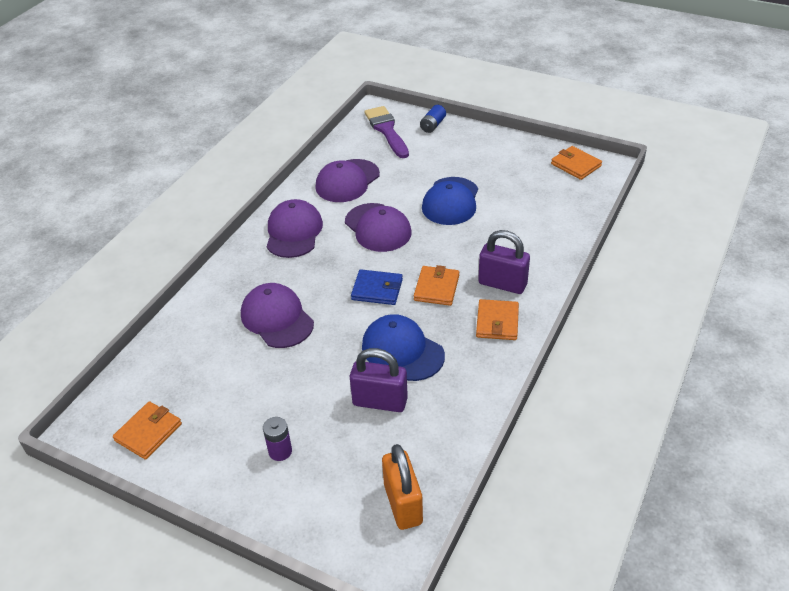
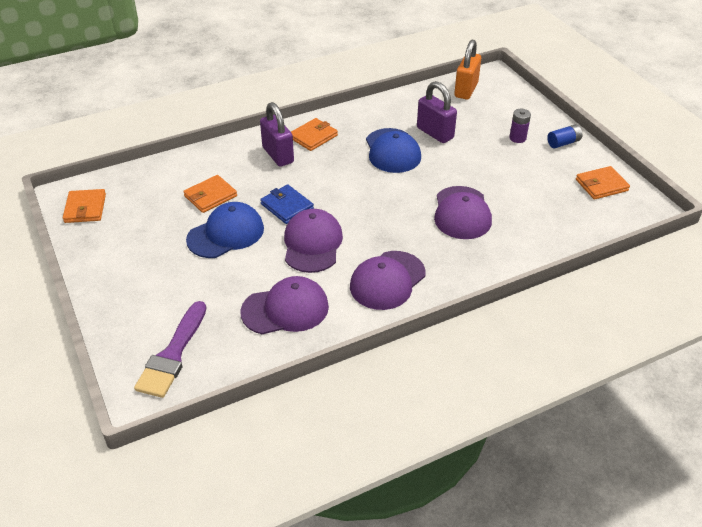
camera: 145 degrees left, 0 degrees up
blue wallet [351,269,403,305] -> blue wallet moved to [260,185,314,224]
orange wallet [414,265,459,306] -> orange wallet moved to [183,175,237,213]
blue battery [420,105,446,133] -> blue battery moved to [547,124,582,148]

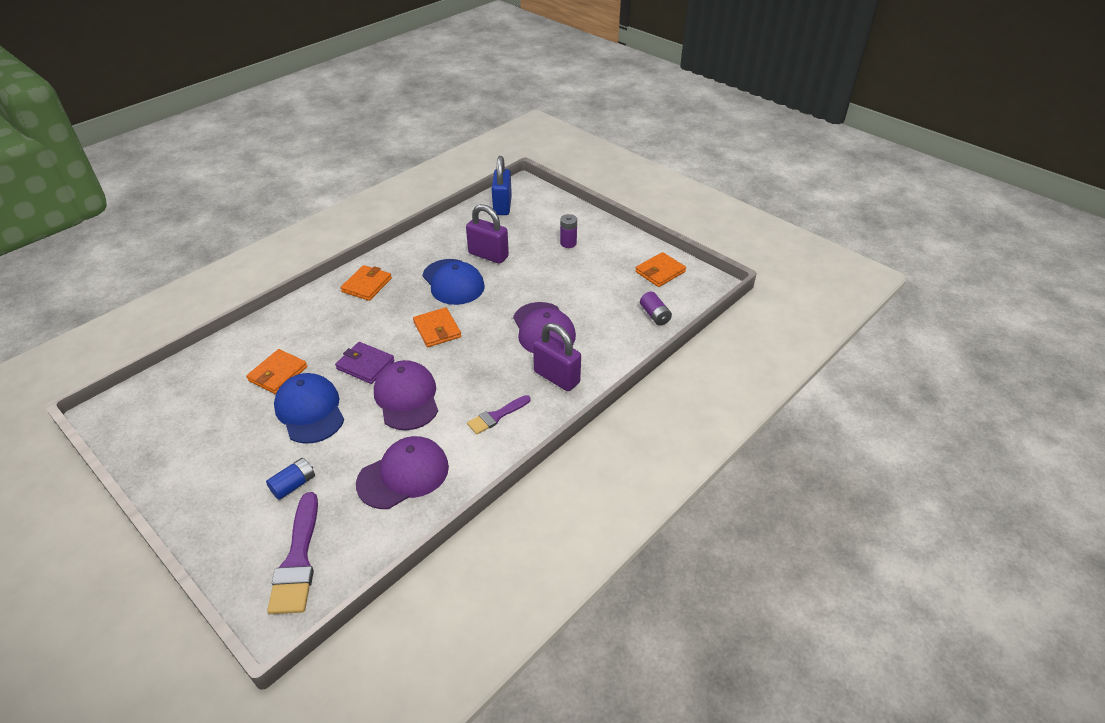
camera: 20 degrees left, 0 degrees up
orange wallet [63,189,106,223] -> orange wallet moved to [413,307,461,347]
blue cap [186,202,264,258] -> blue cap turned 60 degrees counterclockwise [274,373,344,444]
purple padlock [260,102,294,167] -> purple padlock moved to [533,323,581,391]
blue wallet [260,185,314,224] -> purple wallet [335,342,395,384]
purple cap [350,251,425,310] -> purple brush [467,395,531,435]
orange padlock [454,40,481,99] -> blue padlock [492,156,512,215]
blue battery [547,124,582,148] -> blue battery moved to [266,458,315,500]
none -> purple battery [640,292,672,326]

